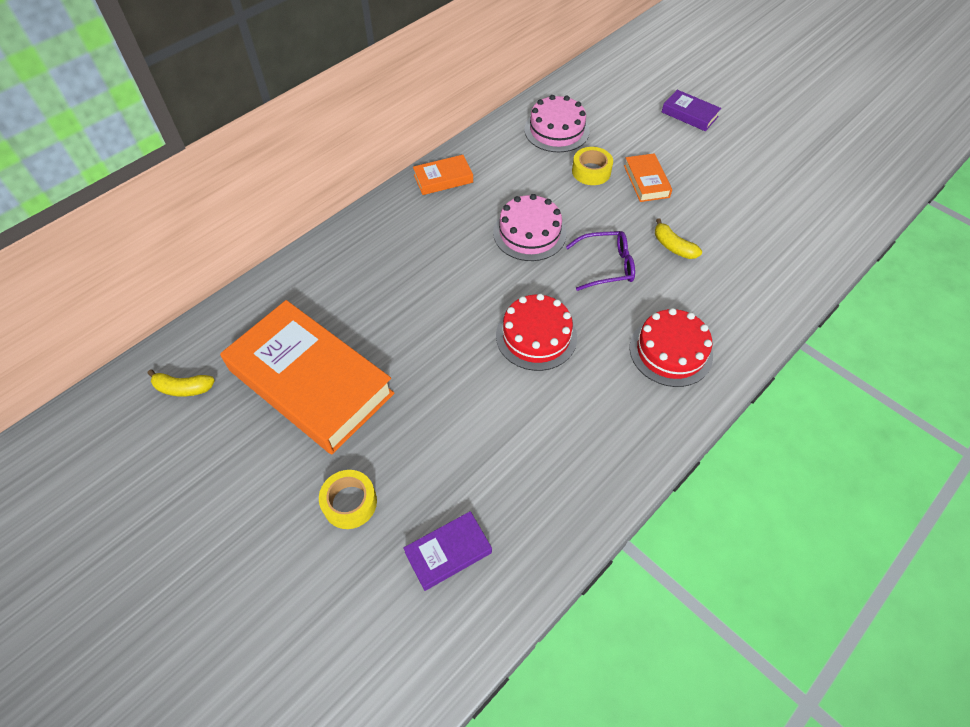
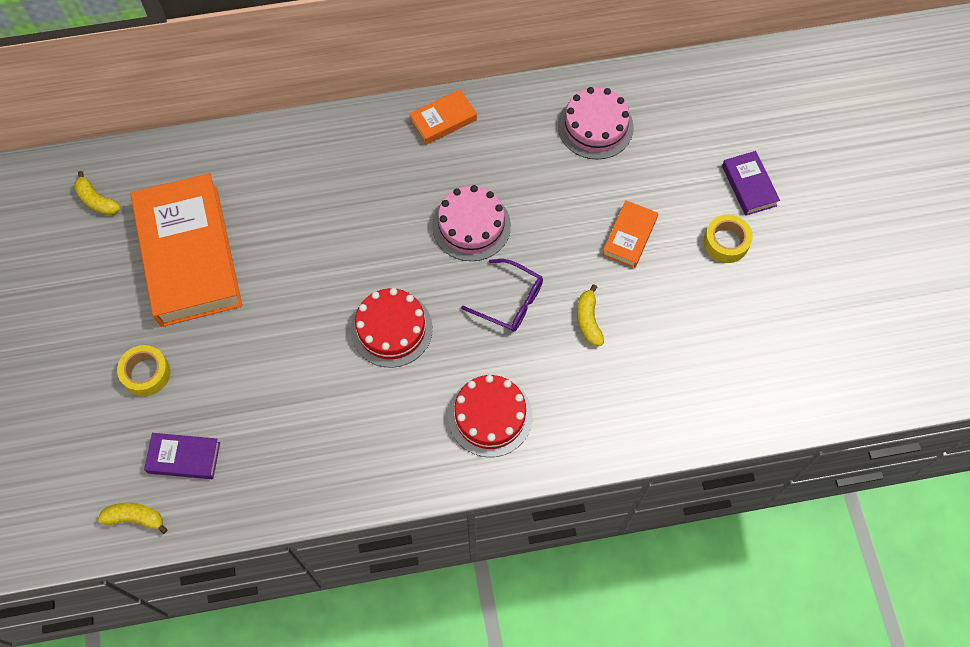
camera: 35 degrees right, 10 degrees up
orange book [413,155,473,195] -> orange book turned 45 degrees counterclockwise [409,89,477,145]
yellow tape [572,147,613,185] -> yellow tape moved to [703,215,753,263]
none -> yellow banana [98,503,167,534]

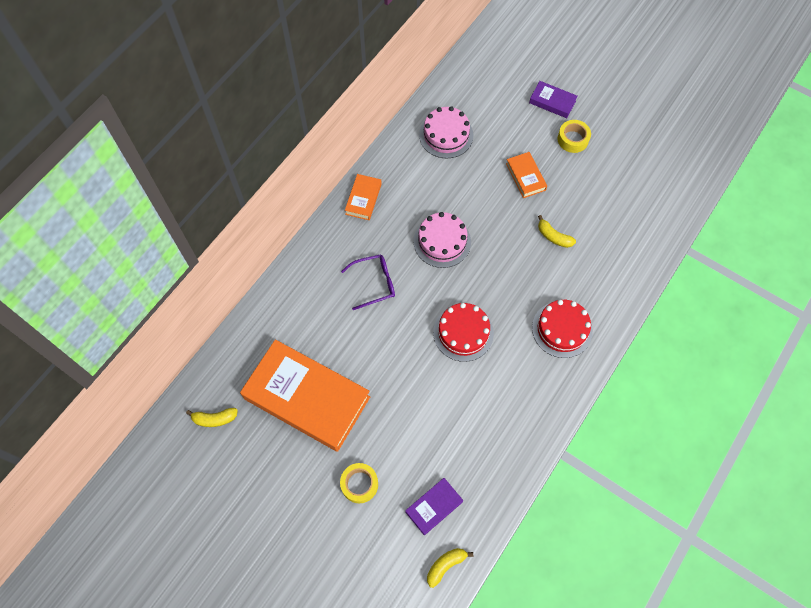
camera: 45 degrees left, 0 degrees up
purple glasses [461,259,543,332] -> purple glasses moved to [341,254,395,310]

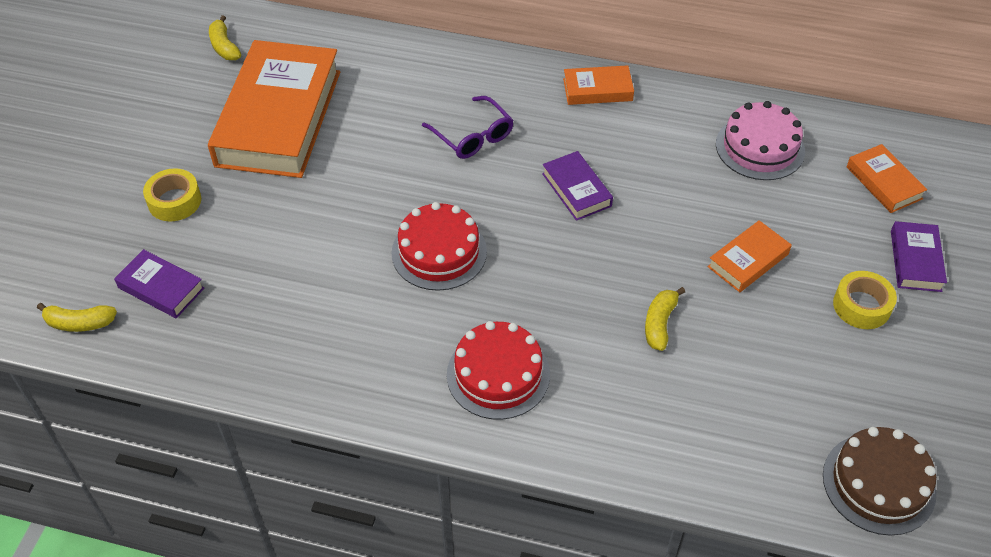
camera: 70 degrees right, 15 degrees down
pink cake [414,212,471,268] -> purple book [542,151,613,221]
yellow banana [427,548,473,588] -> yellow banana turned 150 degrees clockwise [37,303,117,332]
none -> brown cake [823,427,936,536]
none -> orange book [847,144,927,213]

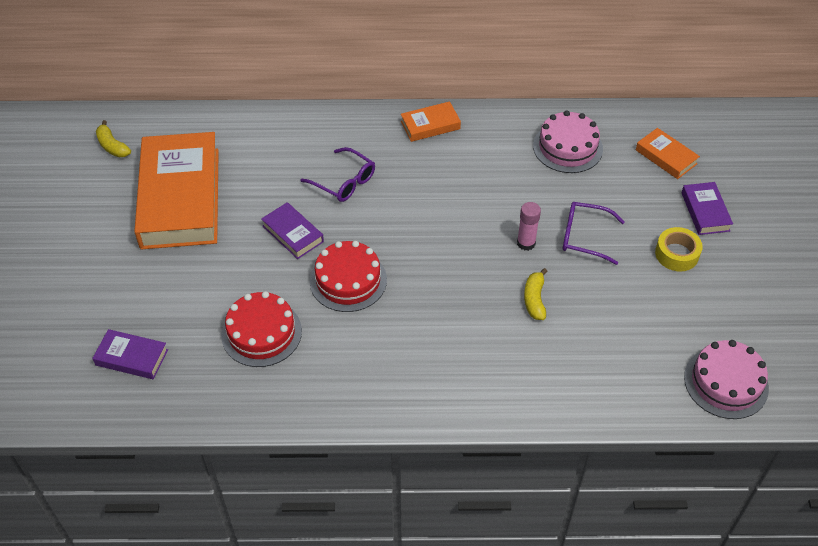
camera: 15 degrees left, 0 degrees up
yellow banana [37,303,117,332] -> none
yellow tape [143,168,201,222] -> none
red cake [447,321,550,420] -> red cake moved to [221,291,302,367]
purple book [542,151,613,221] -> purple book moved to [261,202,324,259]
orange book [708,220,792,292] -> purple glasses [562,202,625,265]
brown cake [823,427,936,536] -> pink cake [684,340,769,419]
none -> pink glue stick [517,202,541,251]

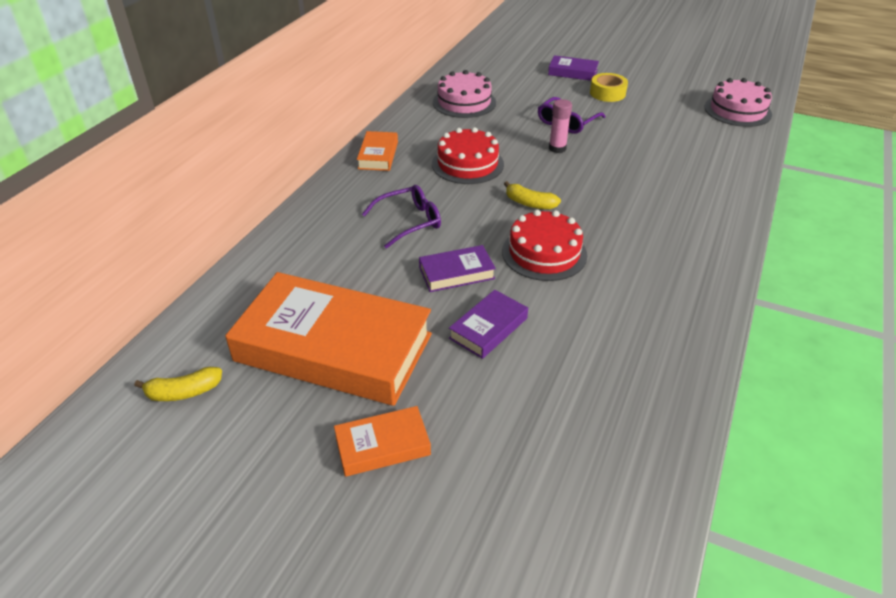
camera: 65 degrees left, 10 degrees down
purple book [92,329,168,379] -> purple book moved to [449,290,528,359]
red cake [221,291,302,367] -> red cake moved to [432,127,504,184]
yellow banana [524,268,548,320] -> yellow banana moved to [504,181,561,209]
orange book [636,128,700,179] -> orange book moved to [334,406,431,477]

